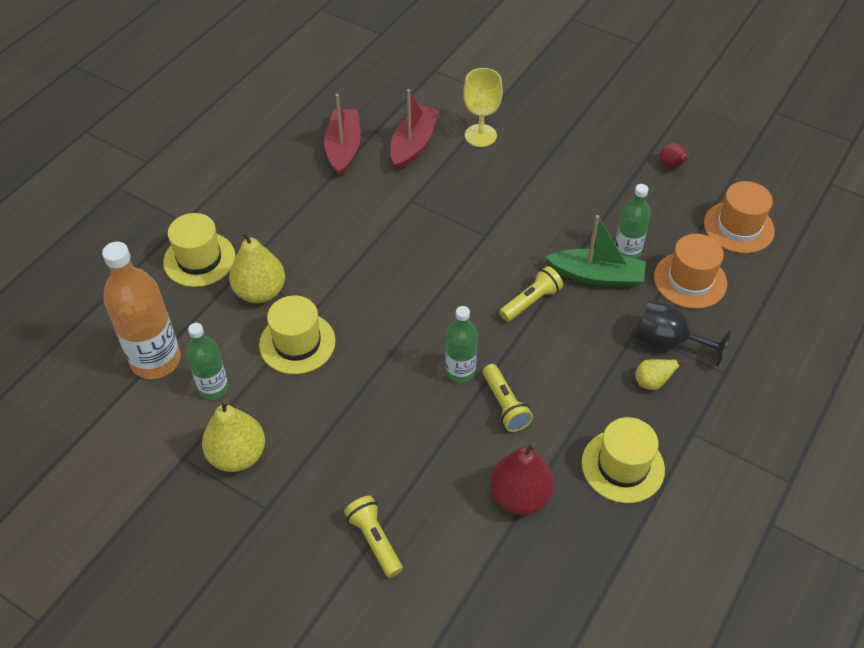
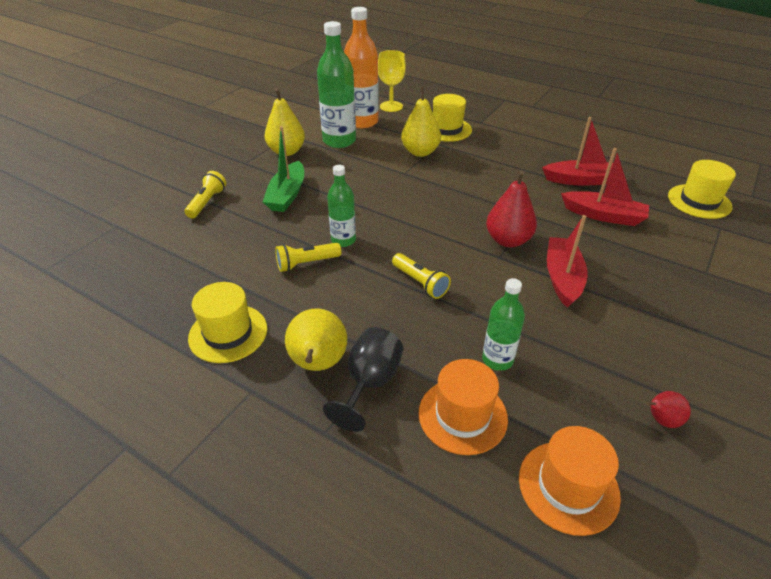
camera: 90 degrees right, 10 degrees down
green bottle [186,323,229,400] -> green bottle [317,21,356,148], size x1.70
yellow hat [259,295,335,374] -> yellow hat moved to [668,160,736,219]
yellow flashlight [344,496,403,578] -> yellow flashlight turned 45 degrees counterclockwise [185,171,226,219]
yellow goblet [463,68,503,147] -> yellow goblet moved to [378,50,406,112]
red pear [490,442,554,515] -> red pear moved to [486,170,537,247]
green boat [546,215,646,288] -> green boat moved to [263,126,304,212]
yellow pear [635,359,687,390] -> yellow pear [285,309,347,371], size x1.86
none -> red boat [547,215,588,308]

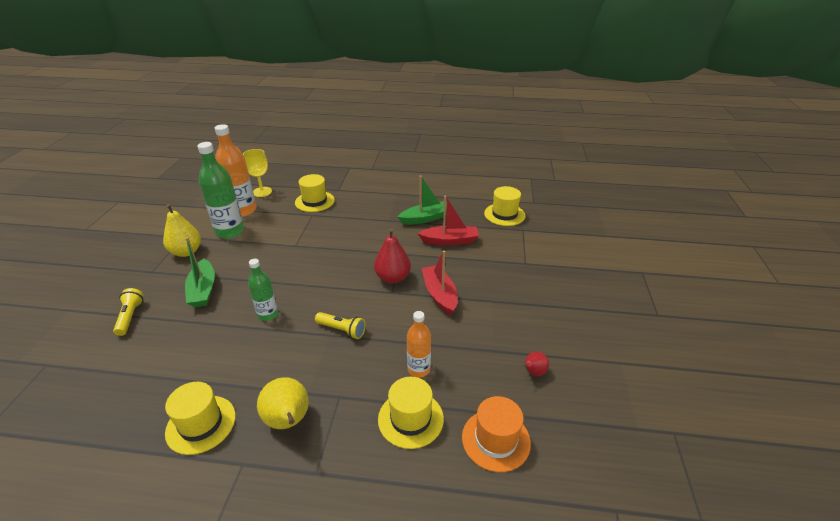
camera: 25 degrees left, 5 degrees down
yellow flashlight [275,243,341,272] -> none
black goblet [323,327,403,432] -> none
yellow pear [401,87,441,157] -> none
orange hat [419,359,508,455] -> yellow hat [378,377,444,449]
green bottle [482,278,525,371] -> orange bottle [407,311,431,378]
red boat [542,117,613,186] -> green boat [397,175,447,225]

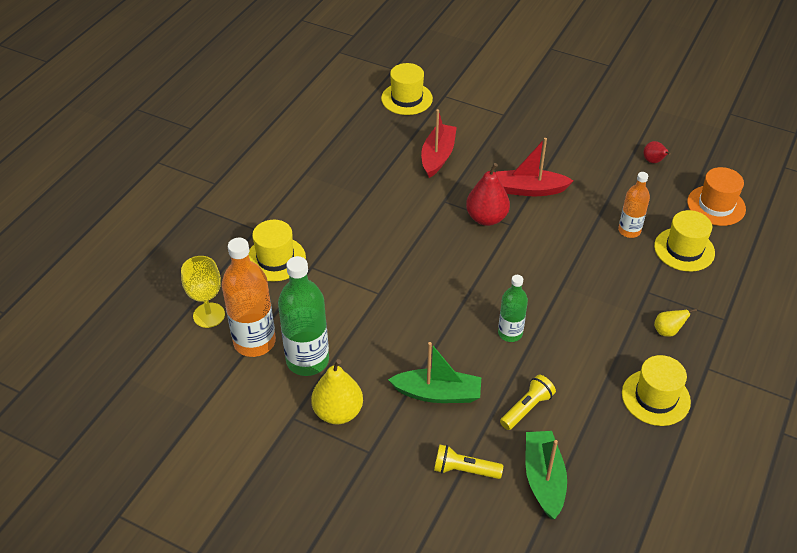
camera: 70 degrees left, 10 degrees up
yellow pear [257,377,309,429] -> yellow pear [654,309,697,337], size x0.54
yellow flashlight [315,312,366,339] -> yellow flashlight moved to [500,375,556,430]
green boat [397,175,447,225] -> green boat moved to [526,431,567,519]

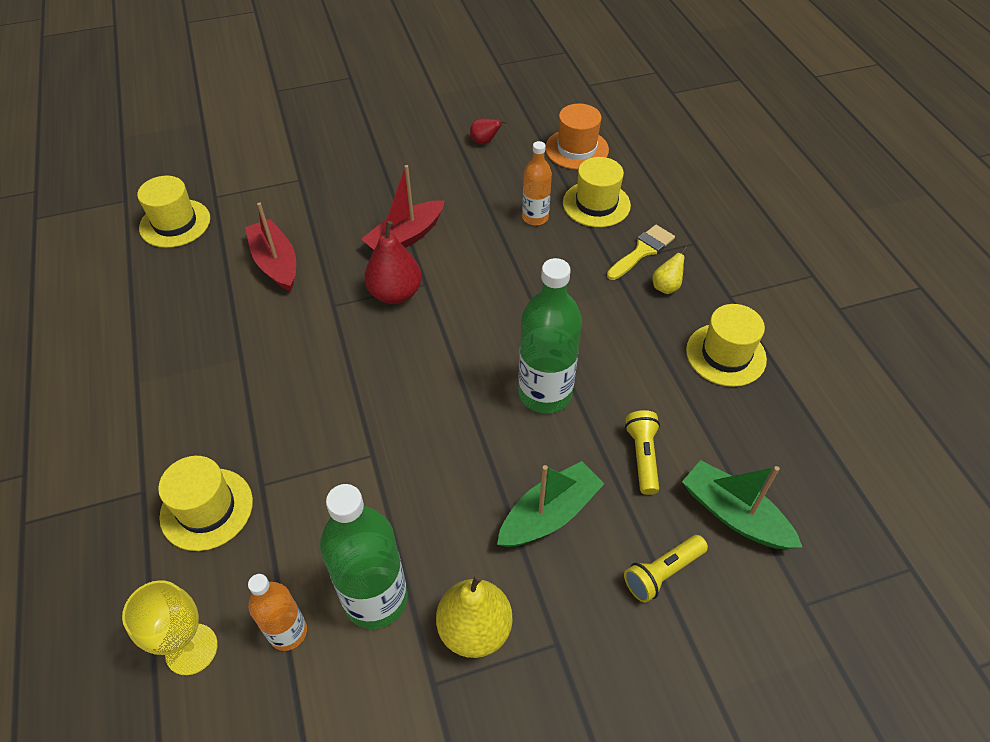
camera: 45 degrees left, 5 degrees up
orange bottle [222,238,276,357] -> orange bottle [248,574,307,651], size x0.59
green bottle [498,275,528,342] -> green bottle [519,258,582,414], size x1.70
none -> yellow brush [607,225,675,280]

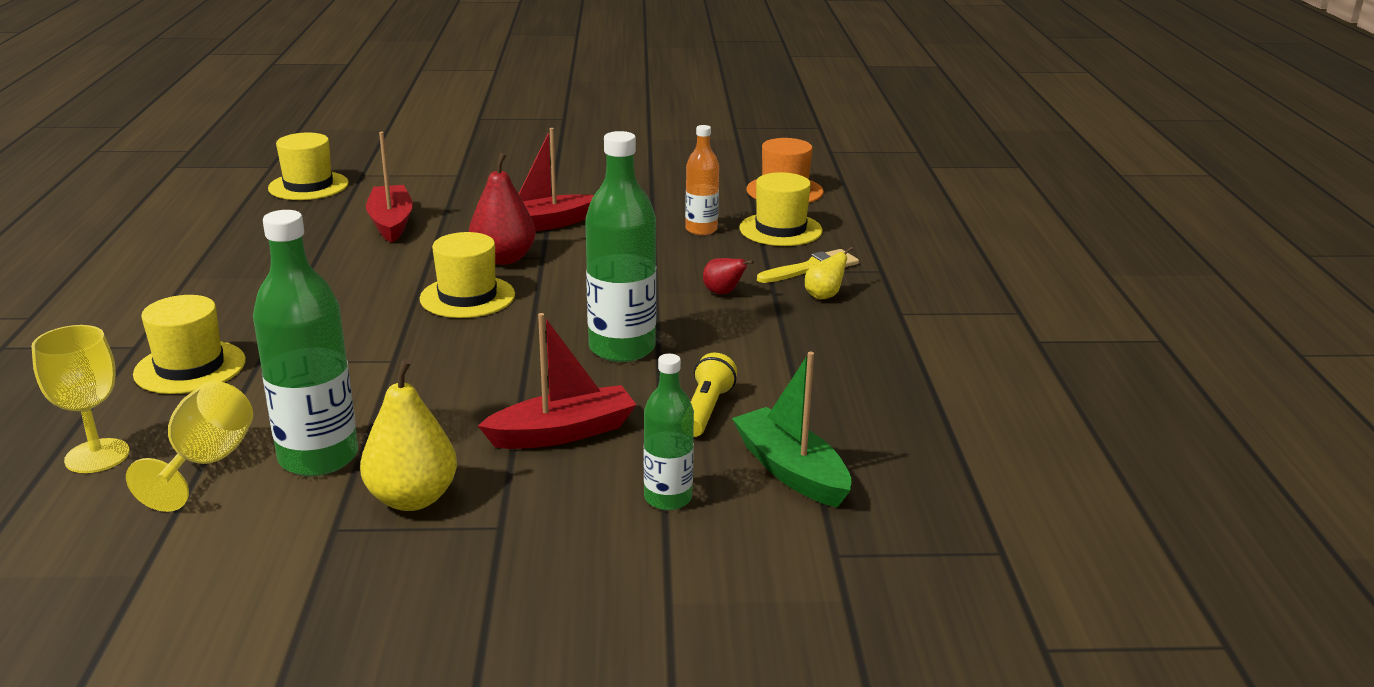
camera: 15 degrees right, 25 degrees down
orange bottle [248,574,307,651] -> yellow goblet [126,381,253,512]
red pear [470,118,507,144] -> red pear moved to [703,258,754,294]
green boat [497,461,605,547] -> red boat [478,313,636,449]
yellow flashlight [624,535,708,603] -> green bottle [644,354,694,510]
yellow hat [686,304,767,387] -> yellow hat moved to [420,232,515,318]

